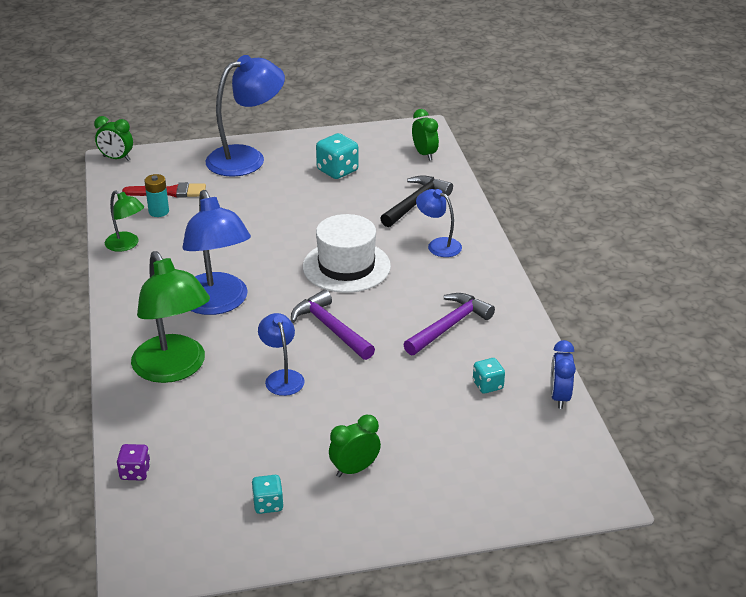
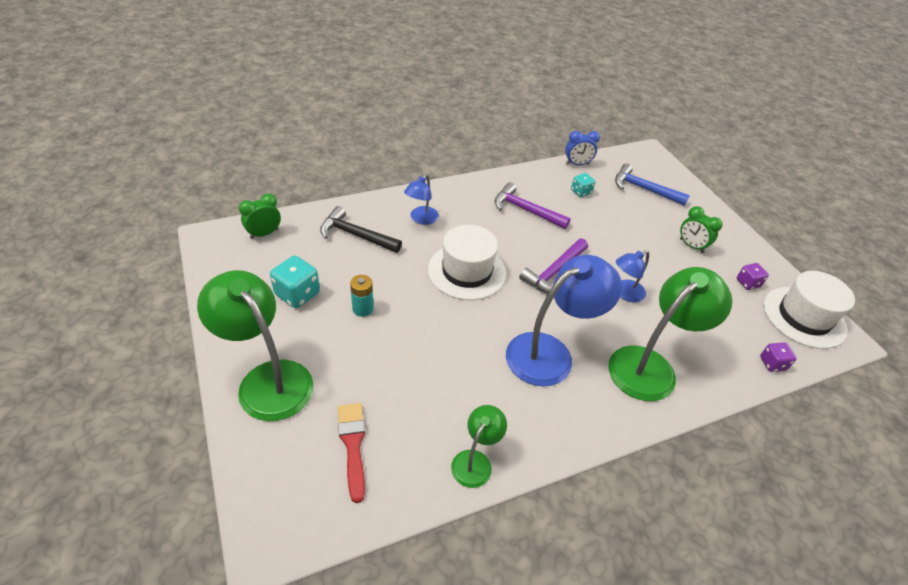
camera: 105 degrees left, 10 degrees up
green clock [94,116,133,161] -> none
turquoise battery [144,174,169,217] -> turquoise battery moved to [350,275,373,317]
blue lamp [205,55,285,177] -> green lamp [197,270,314,421]
turquoise dice [252,475,284,514] -> purple dice [737,263,769,290]
none -> blue hammer [615,163,690,206]
none -> white hat [763,271,855,349]

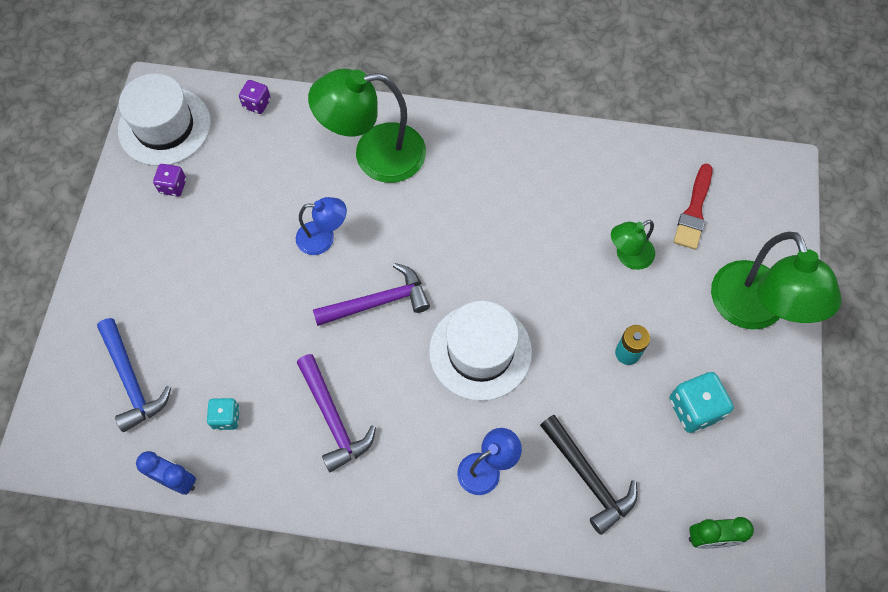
camera: 145 degrees left, 20 degrees up
green lamp [451,405,507,488] -> green lamp moved to [611,220,655,270]
blue lamp [506,255,622,387] -> none
green clock [680,206,723,253] -> none

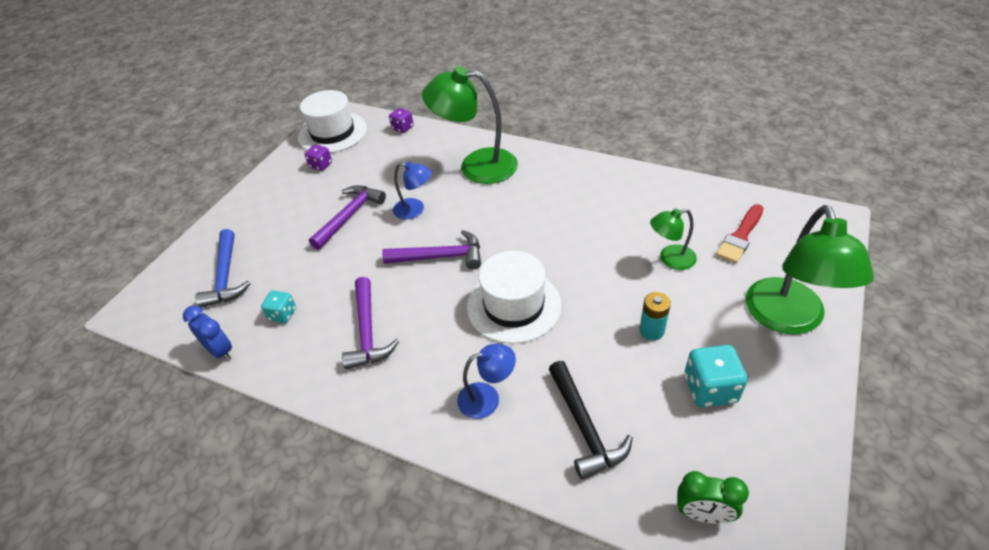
camera: 20 degrees right, 20 degrees down
none -> purple hammer [309,185,386,250]

